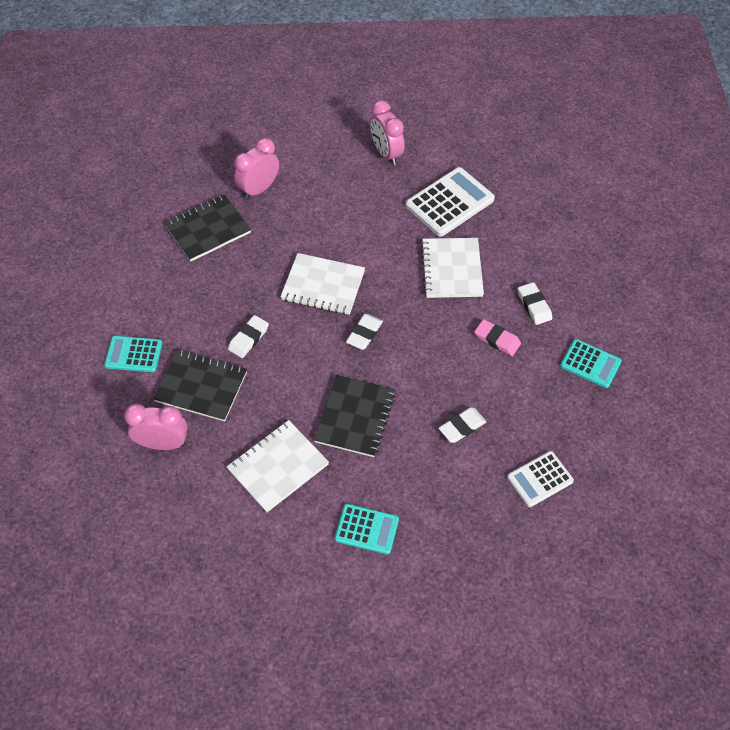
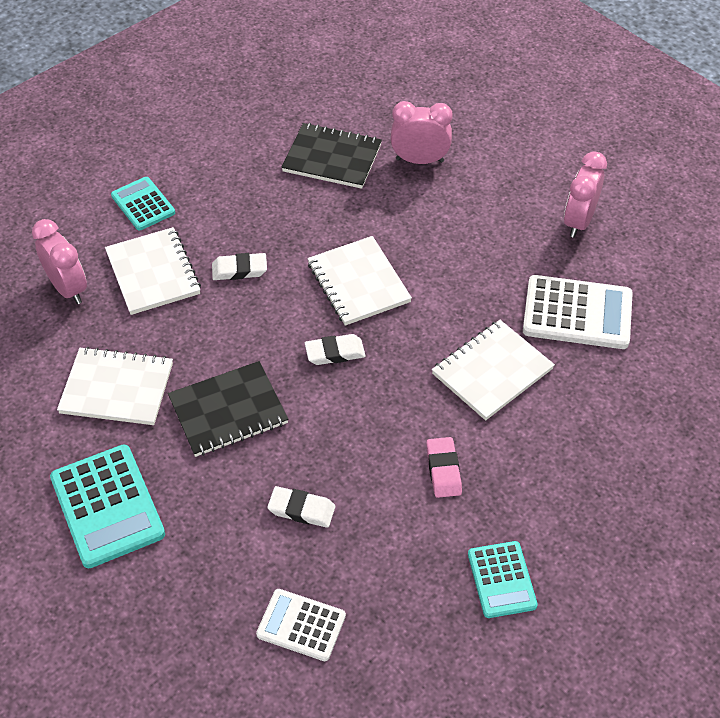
camera: 50 degrees right, 5 degrees down
black notebook [153,350,247,422] -> white notebook [105,227,201,315]
turquoise calculator [335,504,399,554] -> turquoise calculator [50,444,165,568], size x1.62
white eraser [518,282,552,325] -> none

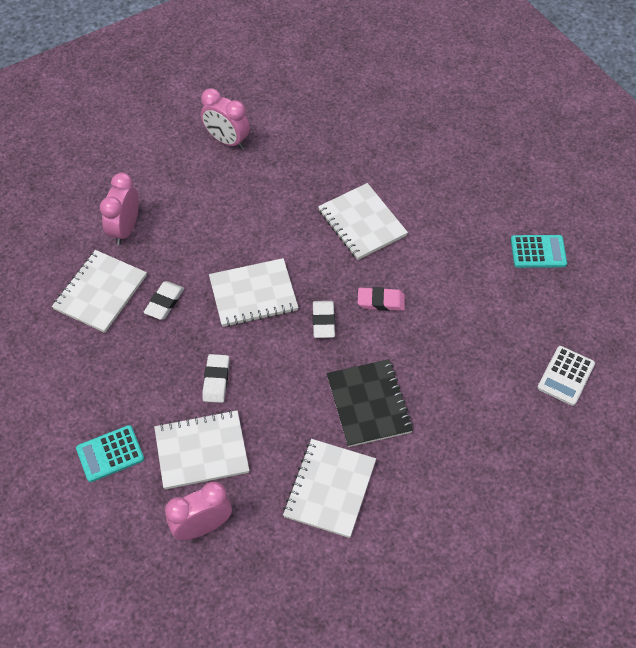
camera: 80 degrees left, 5 degrees up
turquoise calculator [50,444,165,568] -> none
white eraser [267,486,335,528] -> white eraser moved to [144,281,184,320]
black notebook [281,123,382,189] -> white notebook [52,250,147,333]
pink eraser [426,437,462,498] -> pink eraser moved to [358,287,405,311]
white calculator [523,275,633,349] -> none

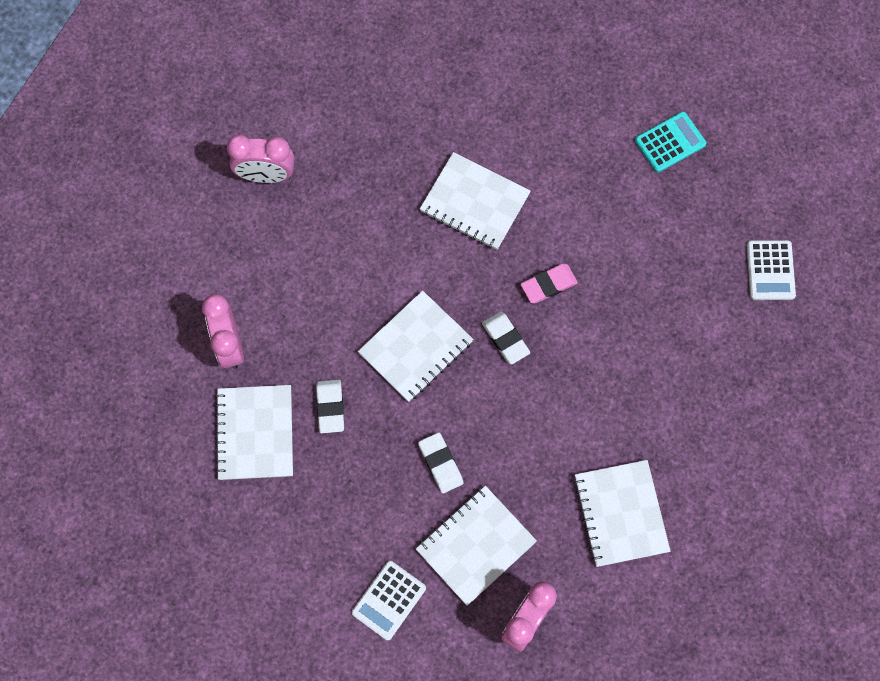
camera: 30 degrees left, 15 degrees up
turquoise calculator [76,425,144,482] -> white calculator [352,561,426,640]
black notebook [327,359,413,447] -> none

